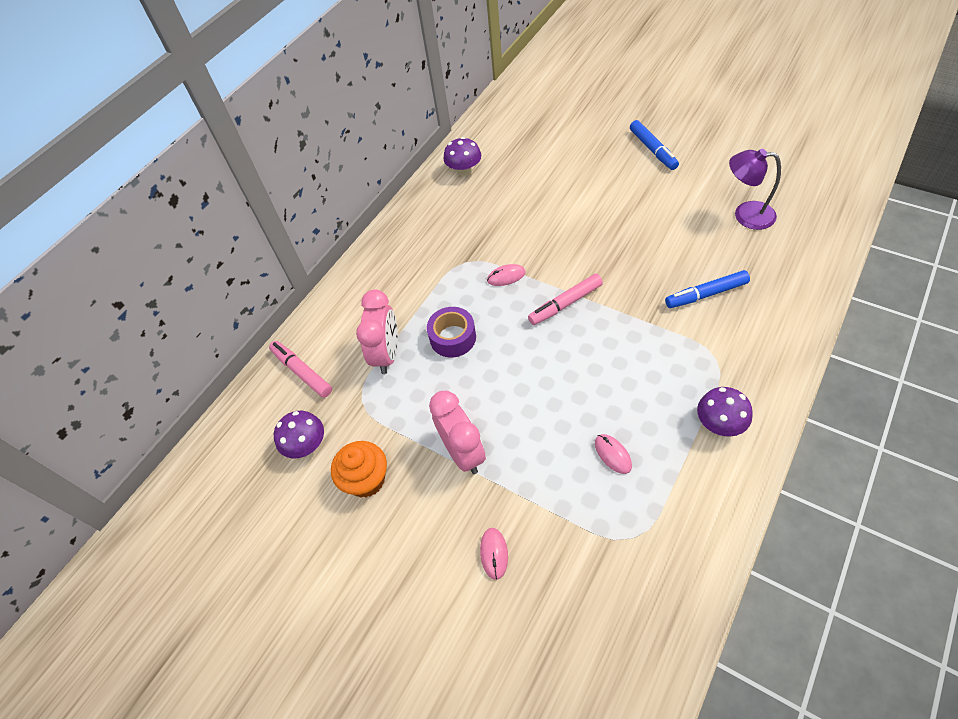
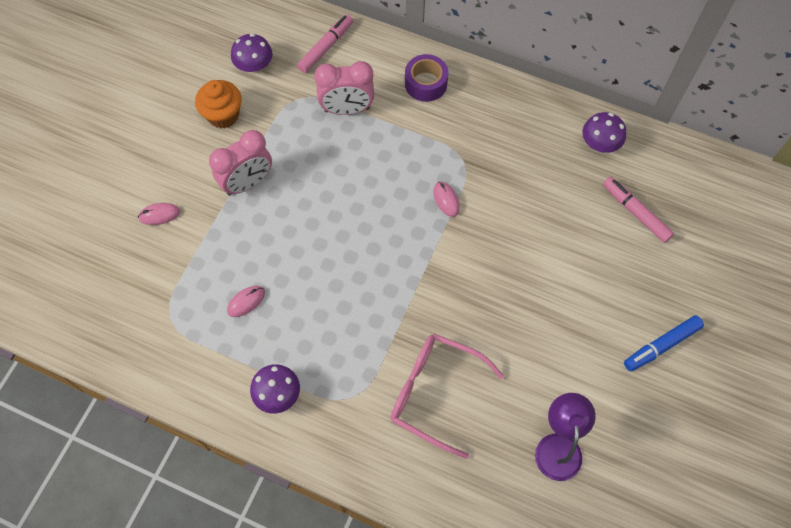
camera: 75 degrees right, 10 degrees up
purple tape [427,307,476,358] -> purple tape moved to [405,54,448,102]
pink marker [528,274,603,325] -> pink marker moved to [603,177,674,243]
blue marker [665,270,750,308] -> pink glasses [390,334,504,459]

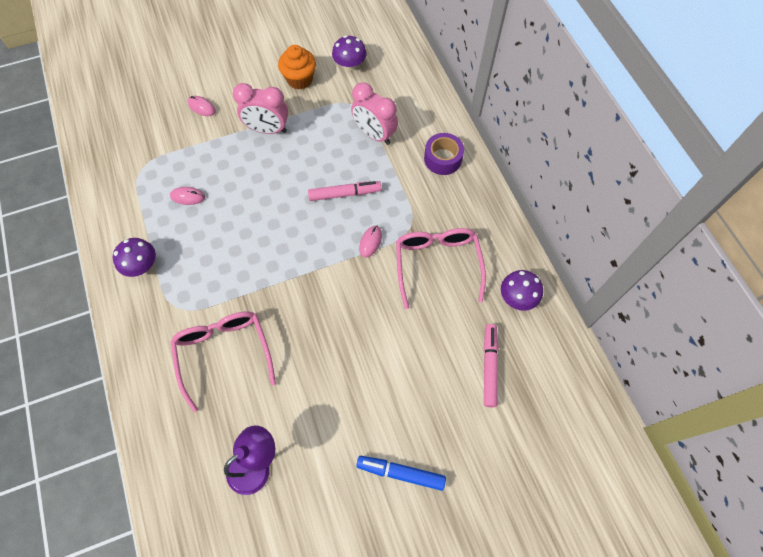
camera: 45 degrees right, 0 degrees up
pink marker [297,14,353,73] -> pink marker moved to [308,181,381,201]
none -> pink glasses [396,228,486,309]

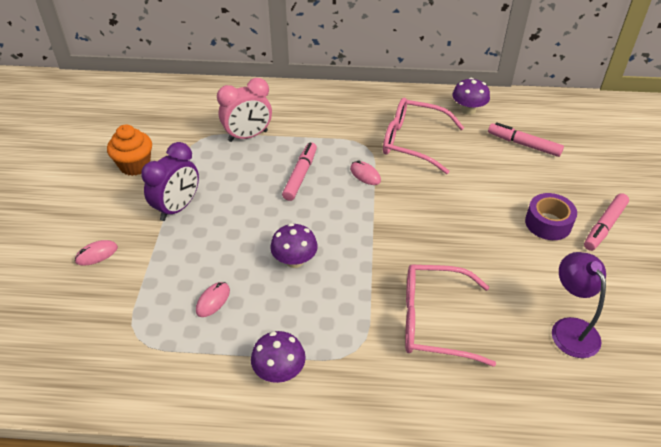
camera: 65 degrees left, 20 degrees down
pink clock [233,83,288,134] -> purple clock [141,142,199,221]
purple mushroom [332,35,367,71] -> purple mushroom moved to [270,223,318,268]
blue marker [356,456,446,491] -> pink marker [584,193,629,251]
purple tape [424,133,464,175] -> purple tape moved to [525,193,577,240]

